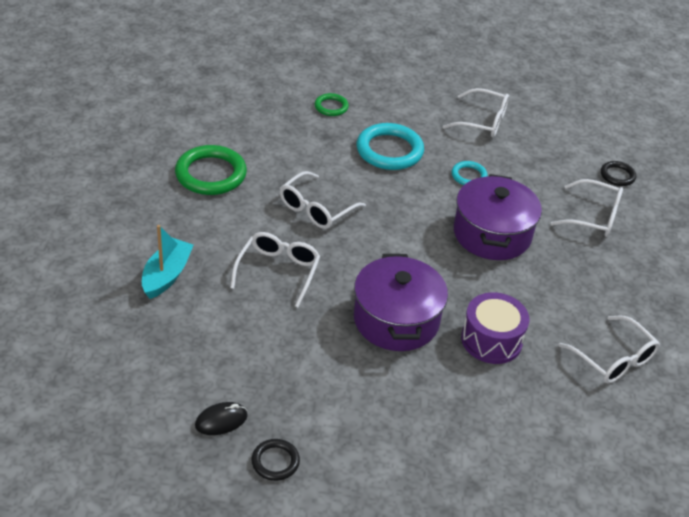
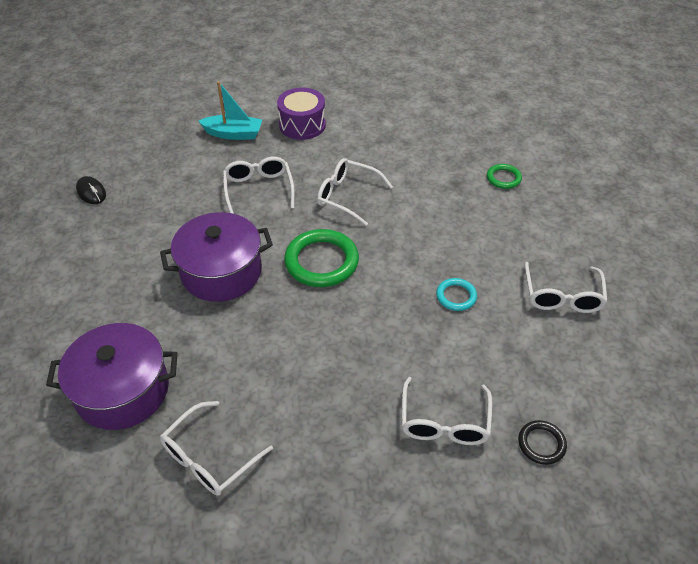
camera: 80 degrees right, 5 degrees up
green ring [175,145,247,195] -> green ring moved to [284,229,359,287]
white glasses [230,232,321,307] -> white glasses turned 105 degrees counterclockwise [223,157,295,214]
black ring [252,439,300,481] -> none
turquoise ring [357,123,424,170] -> none
purple pot [454,174,542,260] -> purple pot moved to [46,323,178,430]
purple drum [461,292,529,364] -> purple drum moved to [277,88,326,140]

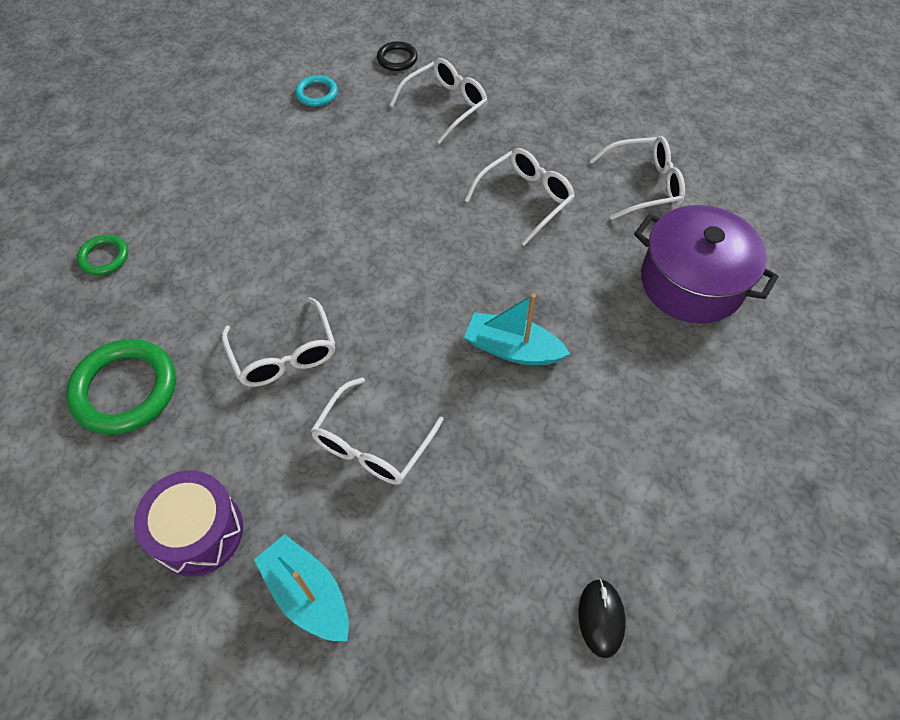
camera: 140 degrees left, 10 degrees up
purple pot [160,212,273,302] -> turquoise boat [464,293,570,365]
green ring [284,229,359,287] -> green ring moved to [66,339,176,434]
turquoise ring [436,278,477,311] -> turquoise ring moved to [295,75,338,107]
white glasses [525,262,608,313] -> white glasses moved to [465,148,575,246]

